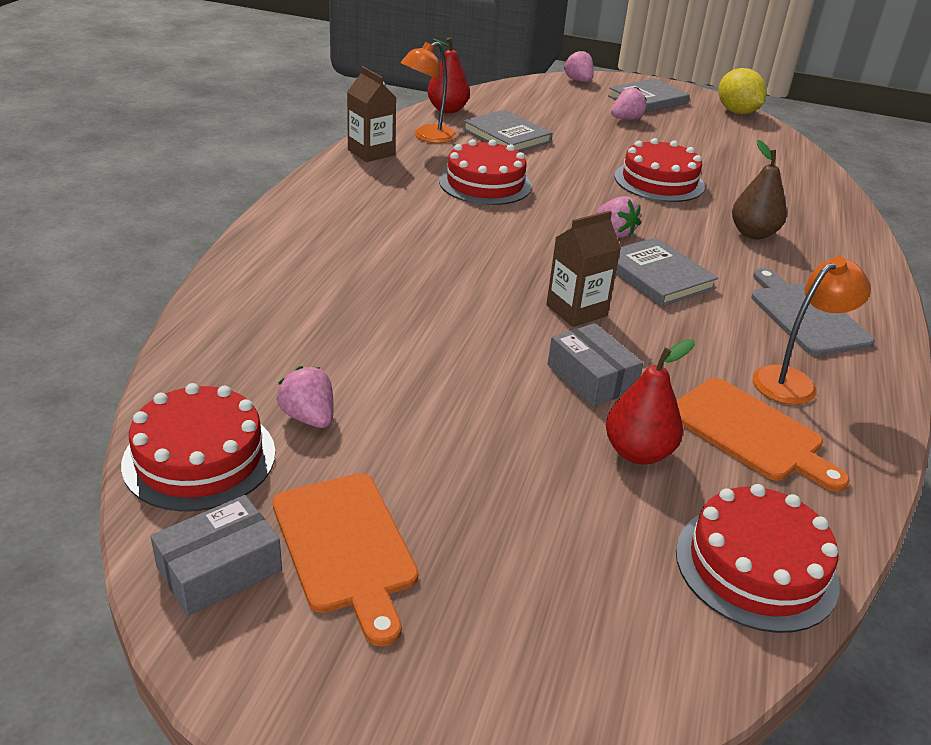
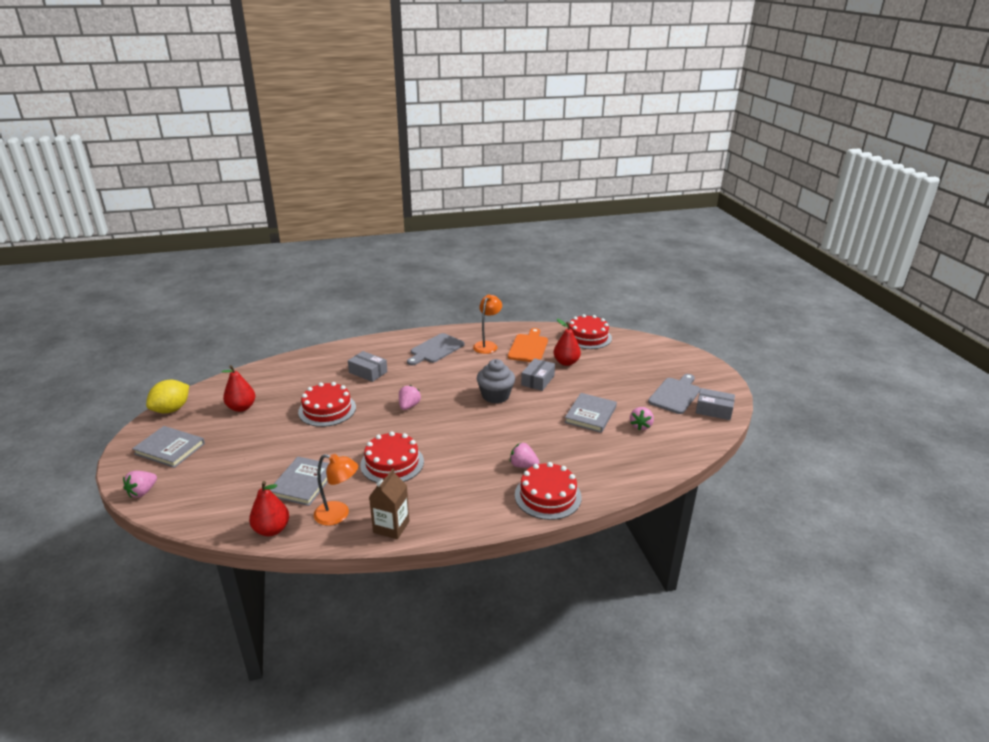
camera: 120 degrees left, 5 degrees down
red cake [121,383,275,512] -> red cake moved to [515,462,582,520]
orange cutting board [273,473,419,646] -> grey cutting board [648,374,700,414]
brown carton [546,211,621,327] -> grey cupcake [477,359,515,403]
pink strawberry [611,87,647,120] -> pink strawberry moved to [510,442,539,468]
grey book [616,237,718,306] -> grey book moved to [564,393,617,433]
brown pear [732,140,787,239] -> grey box [348,351,387,382]
orange lamp [753,256,871,405] -> orange lamp turned 90 degrees clockwise [473,295,502,354]
none -> red pear [221,365,255,412]

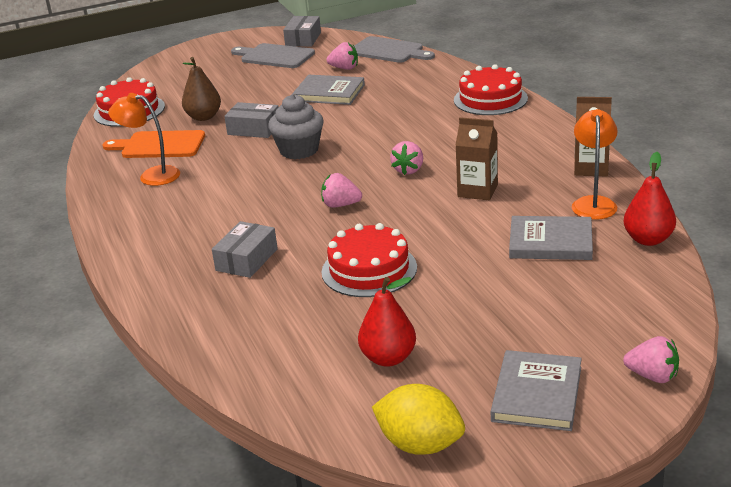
camera: 95 degrees left, 0 degrees up
red cake [360,431,424,483] -> brown carton [456,117,498,200]
grey cutting board [407,333,465,365] -> grey cutting board moved to [355,36,435,63]
pink strawberry [510,442,539,468] -> pink strawberry moved to [390,141,423,175]
red pear [554,319,581,366] -> brown pear [182,57,221,121]

